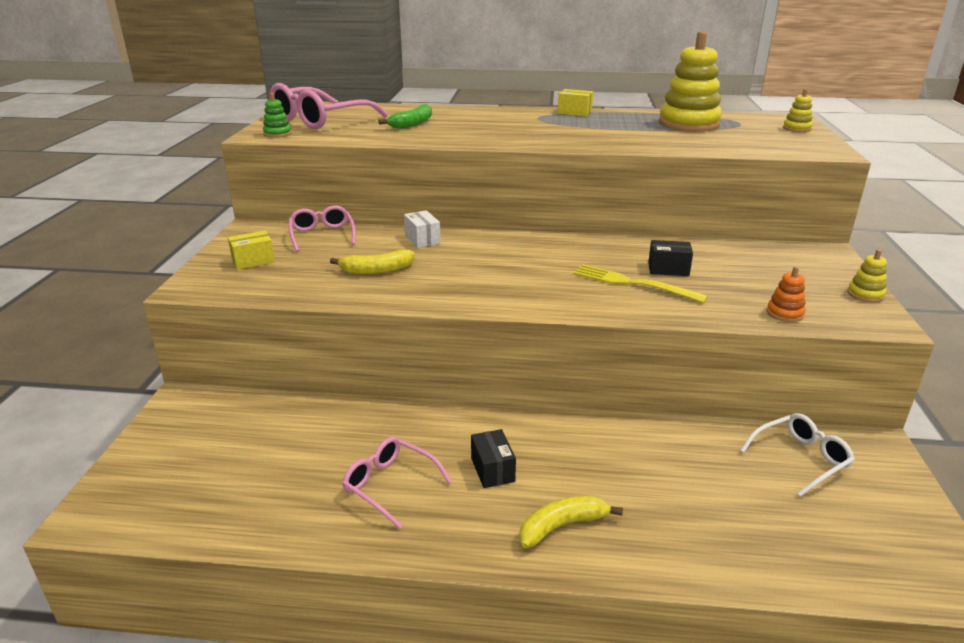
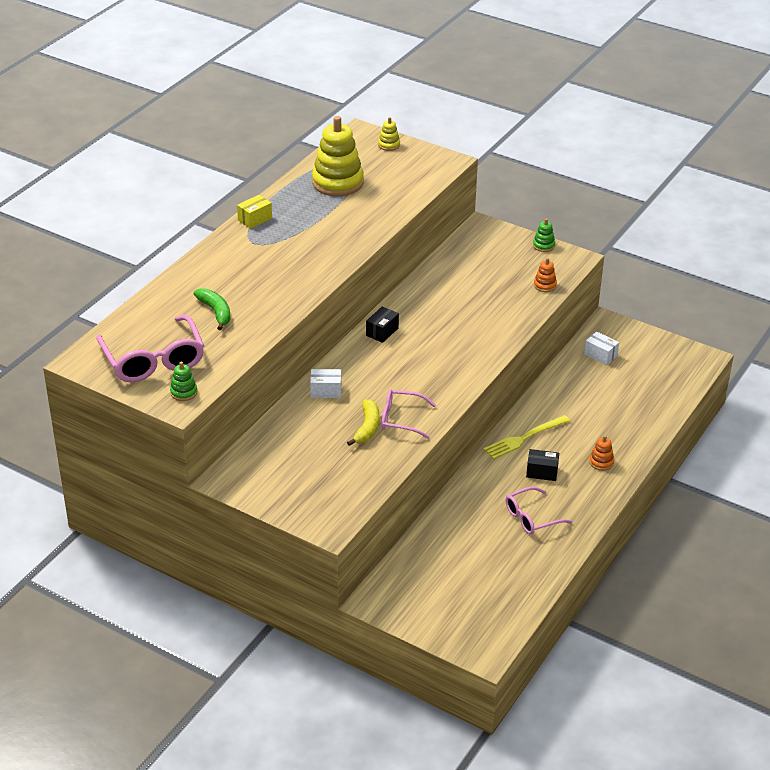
camera: 65 degrees left, 10 degrees up
yellow box [228,231,275,270] -> none
pink glasses [289,205,356,252] -> pink glasses moved to [382,389,436,439]
yellow banana [519,495,623,548] -> orange stacking toy [589,435,614,471]
yellow fork [573,264,708,303] -> yellow fork moved to [484,415,570,459]
black box [648,240,693,276] -> black box moved to [366,307,399,343]
white glasses [740,413,855,497] -> white box [584,331,619,365]
yellow stacking toy [847,249,887,302] -> green stacking toy [533,218,555,252]

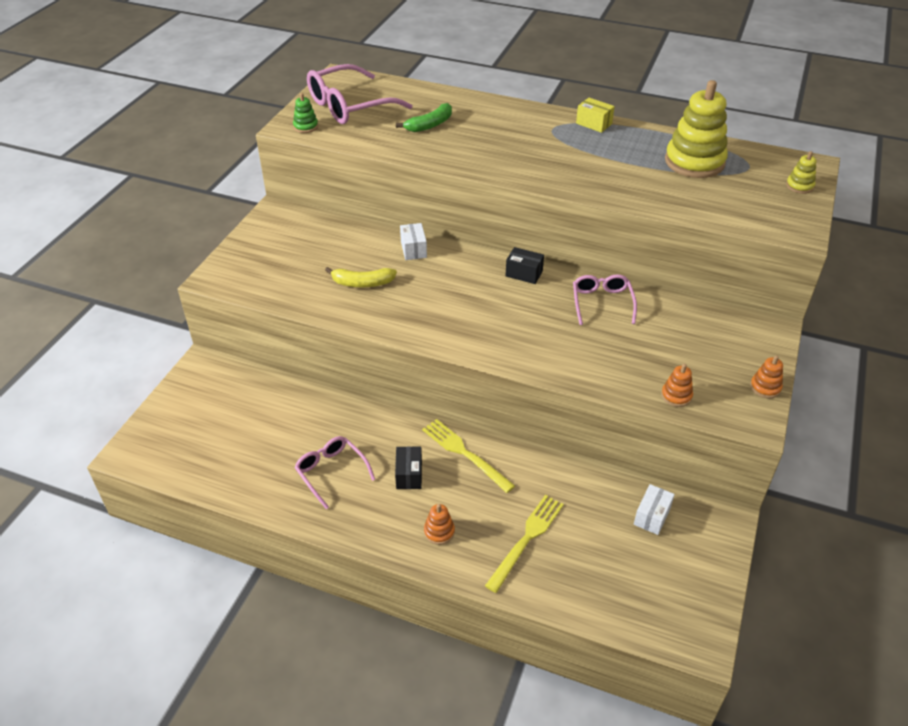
camera: 80 degrees right, 5 degrees up
pink glasses [382,389,436,439] -> pink glasses moved to [573,274,637,325]
green stacking toy [533,218,555,252] -> orange stacking toy [750,355,783,398]
none -> yellow fork [485,495,564,593]

